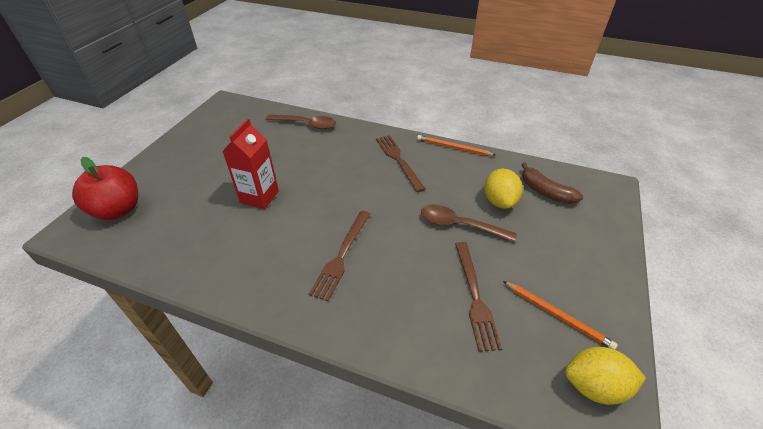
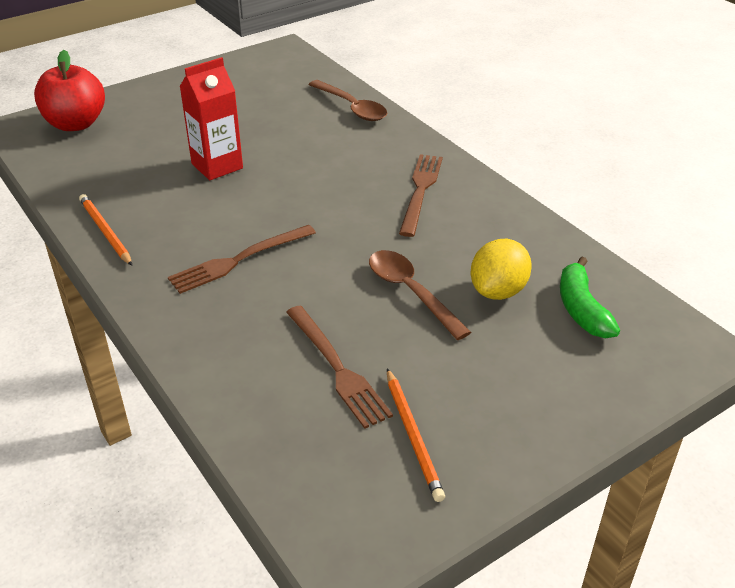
camera: 35 degrees right, 5 degrees down
orange pencil [417,135,495,156] -> orange pencil moved to [79,194,132,266]
brown fork [455,242,502,352] -> brown fork turned 60 degrees counterclockwise [286,306,393,429]
brown banana [521,162,583,204] -> green banana [560,257,620,338]
yellow lemon [565,347,646,405] -> none

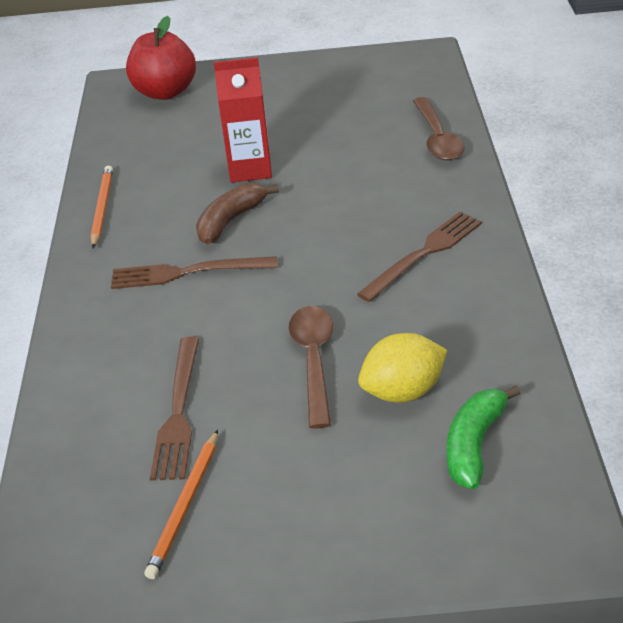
camera: 35 degrees right, 0 degrees up
none -> brown banana [196,183,279,244]

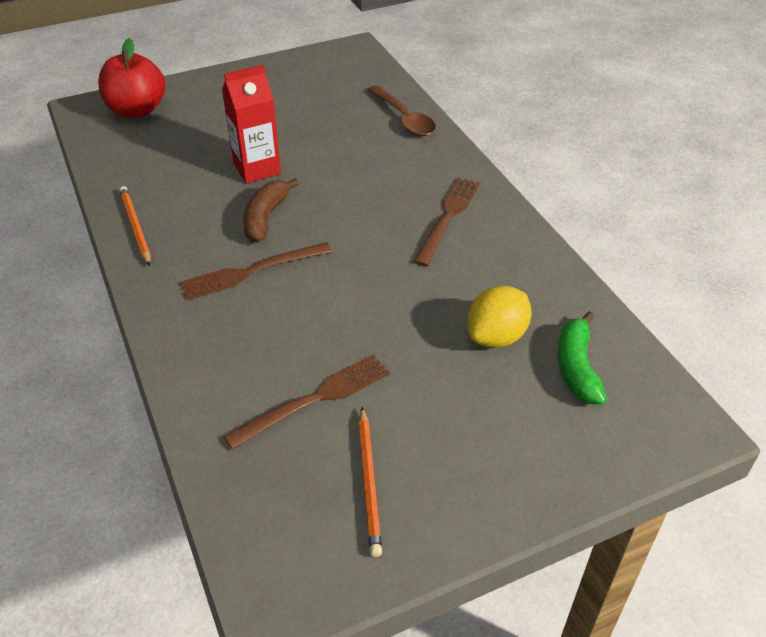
camera: 25 degrees left, 5 degrees up
brown fork [150,336,199,480] -> brown fork turned 105 degrees counterclockwise [223,355,390,450]
brown spoon [289,306,333,429] -> none

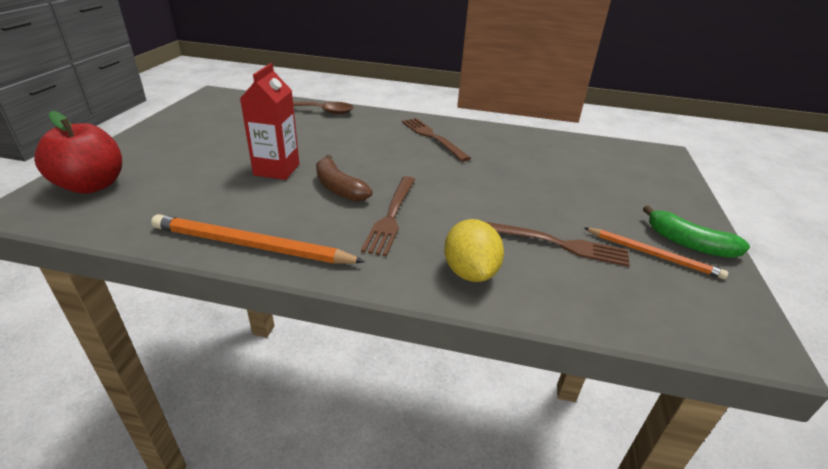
camera: 55 degrees left, 10 degrees down
orange pencil [119,186,151,266] -> orange pencil [151,214,365,264], size x1.61
brown fork [223,355,390,450] -> brown fork turned 105 degrees clockwise [483,221,630,267]
yellow lemon [467,286,531,348] -> yellow lemon moved to [444,219,504,282]
green banana [557,311,607,404] -> green banana moved to [643,205,750,258]

